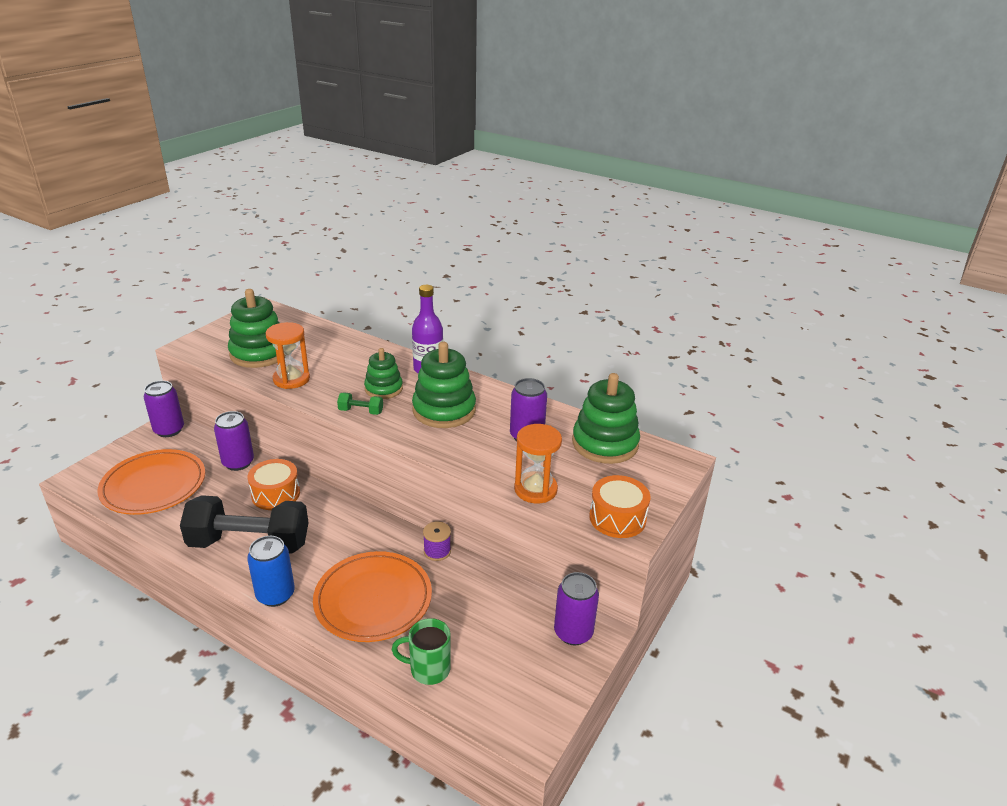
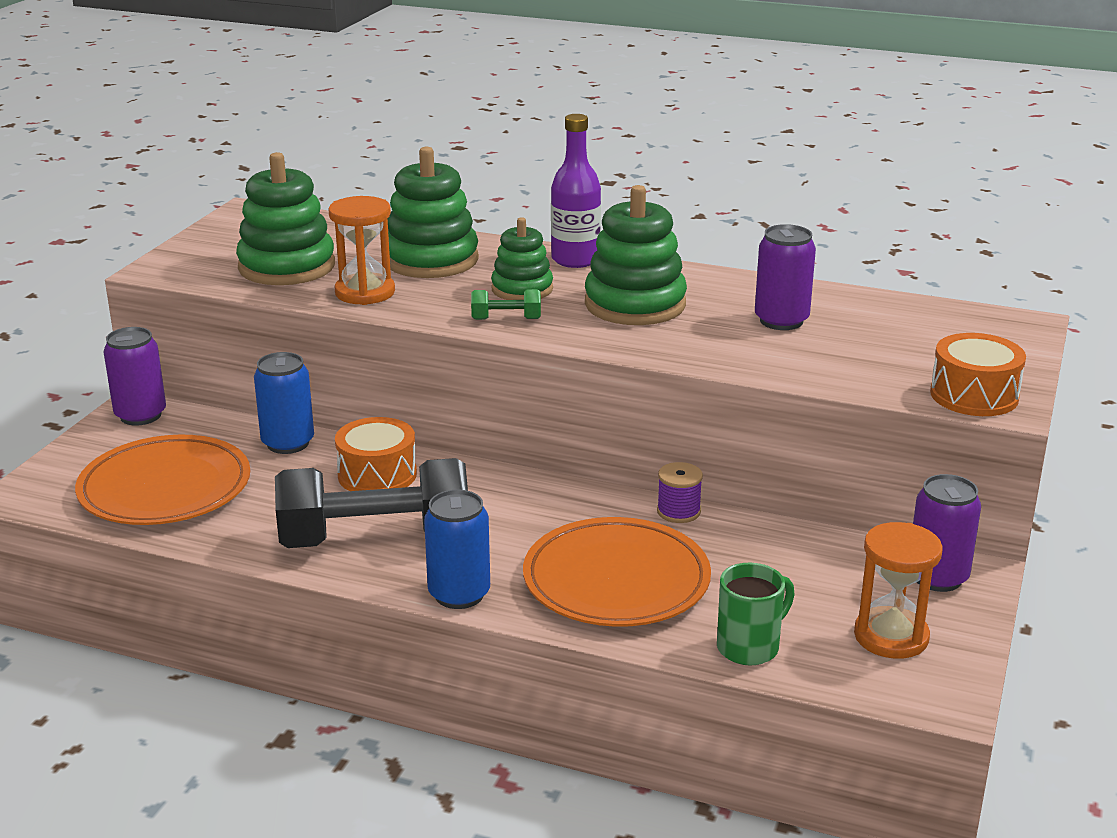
camera: 10 degrees left, 5 degrees down
purple can [214,411,254,471] -> blue can [254,352,314,454]
green mug [392,618,450,685] -> green mug turned 150 degrees clockwise [717,563,795,665]
orange hourglass [514,424,562,504] -> orange hourglass moved to [854,522,943,659]
green stacking toy [572,373,640,464] -> green stacking toy moved to [388,147,479,278]

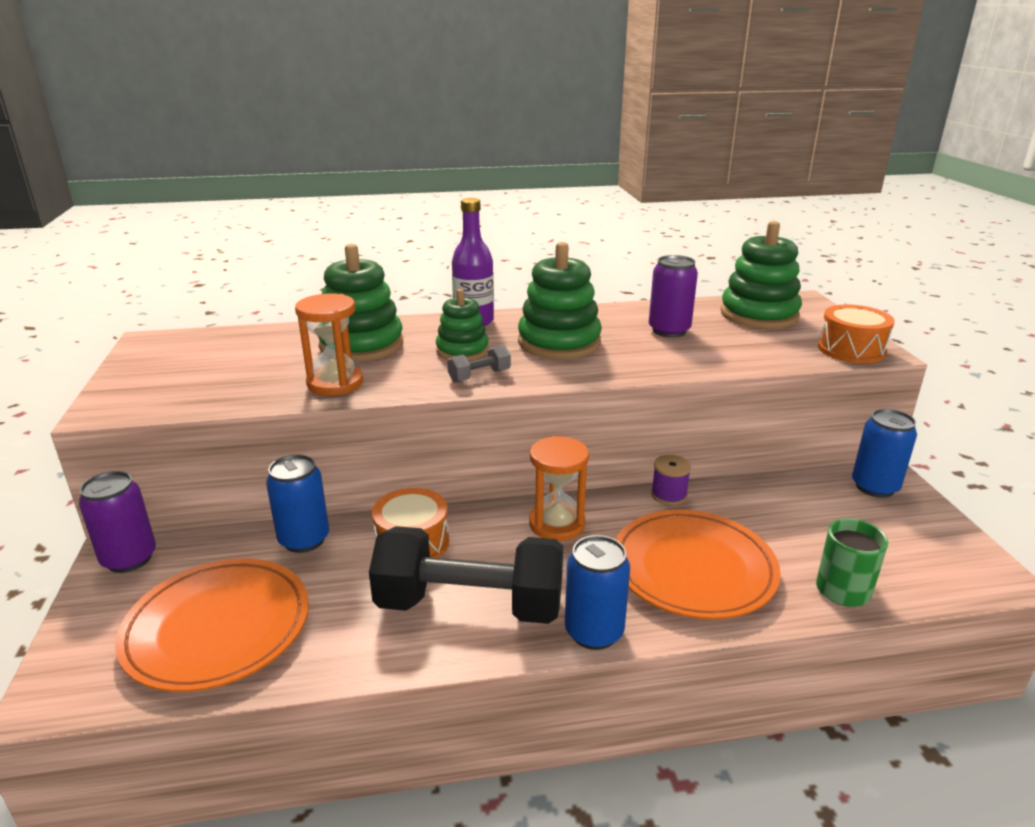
camera: 30 degrees left, 0 degrees up
green stacking toy [236,152,335,285] -> green stacking toy moved to [720,221,802,329]
black dumbbell [275,458,468,548] -> black dumbbell turned 45 degrees clockwise [369,526,563,624]
green dumbbell [471,289,541,320] -> grey dumbbell [447,345,511,383]
orange hourglass [854,522,943,659] -> orange hourglass moved to [529,436,589,541]
purple can [913,474,981,592] -> blue can [852,409,917,498]

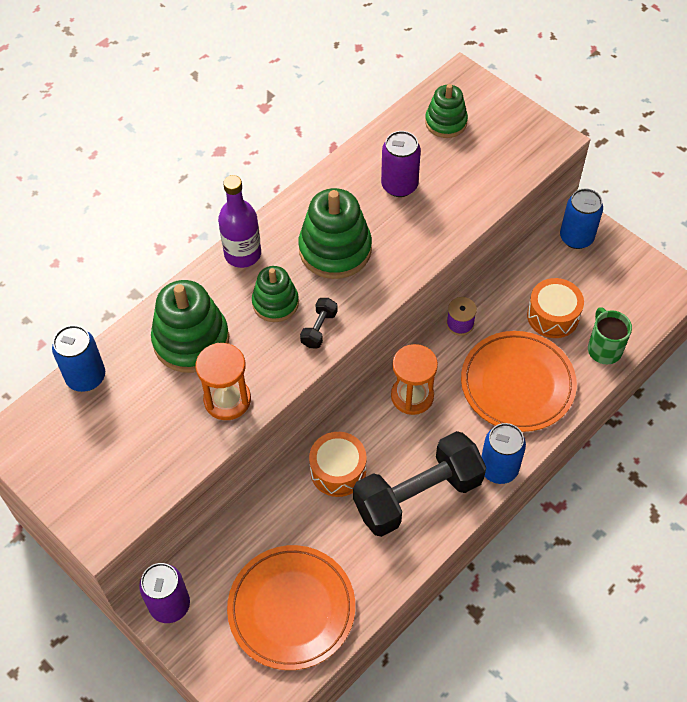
camera: 35 degrees left, 30 degrees up
blue can [266,454,329,553] -> blue can moved to [52,325,105,392]
grey dumbbell [447,345,511,383] -> black dumbbell [300,298,338,348]
green stacking toy [720,221,802,329] -> green stacking toy [425,84,468,138], size x0.62
orange drum [818,304,895,364] -> orange drum moved to [527,278,584,338]

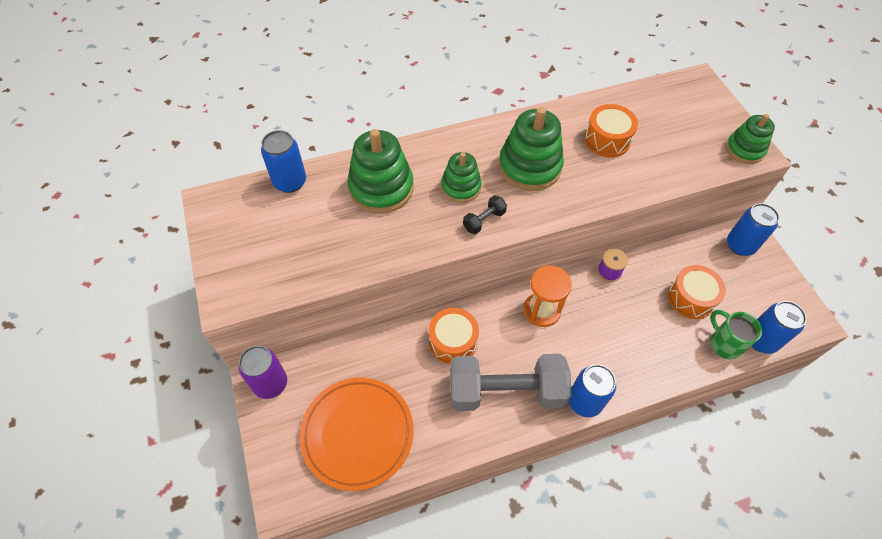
camera: 25 degrees right, 0 degrees up
orange hourglass [195,343,251,420] -> none
purple bottle [218,175,261,268] -> none
black dumbbell [353,431,486,537] -> grey dumbbell [450,354,571,411]
purple can [381,131,421,197] -> orange drum [584,104,638,158]
green stacking toy [425,84,468,138] -> green stacking toy moved to [726,114,775,164]
orange plate [461,331,577,432] -> none
green mug [588,307,632,364] -> green mug turned 45 degrees counterclockwise [710,310,762,359]
none -> blue can [751,301,807,354]

